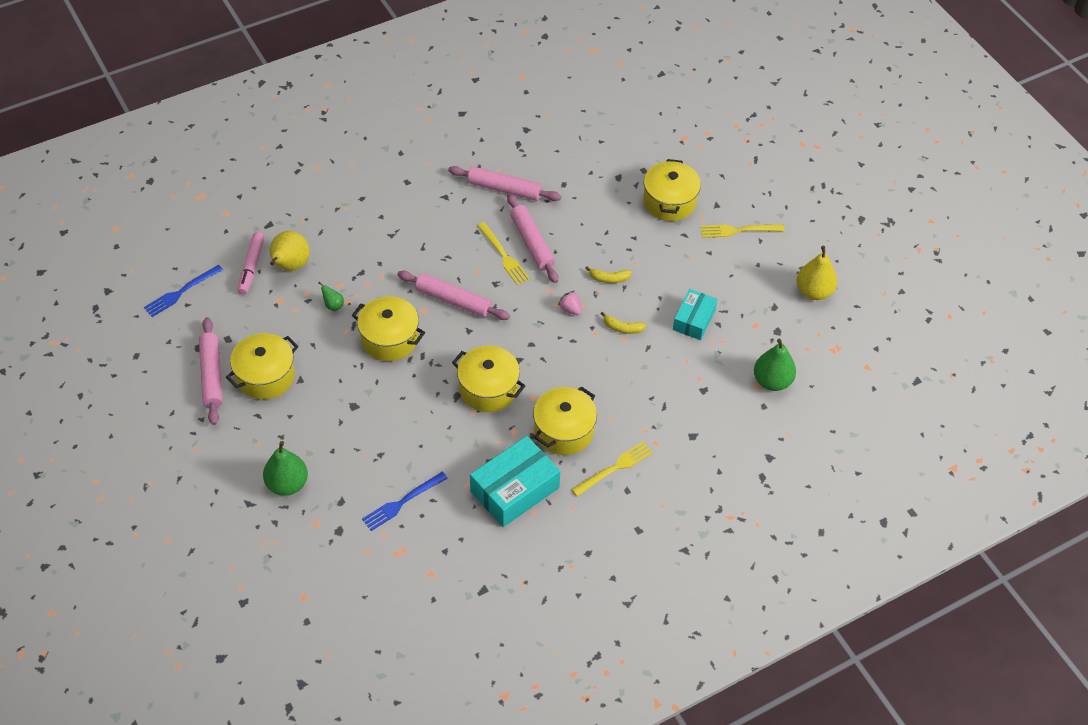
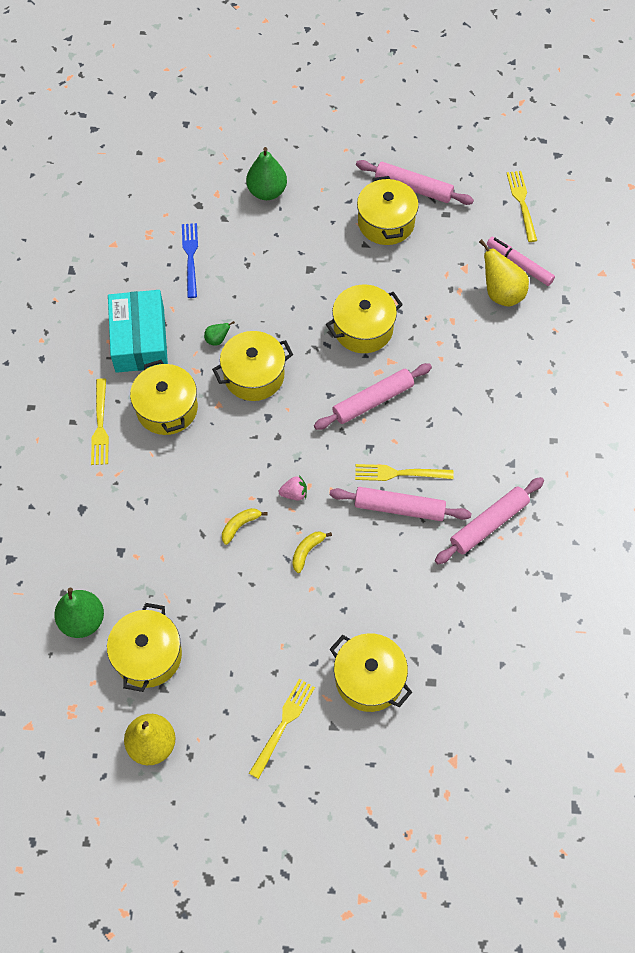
camera: 125 degrees right, 10 degrees up
blue fork [144,265,223,317] -> yellow fork [507,171,537,242]
green pear [318,281,344,311] -> green pear moved to [204,321,235,345]
turquoise box [673,289,717,340] -> none
none -> yellow pot [107,603,182,692]

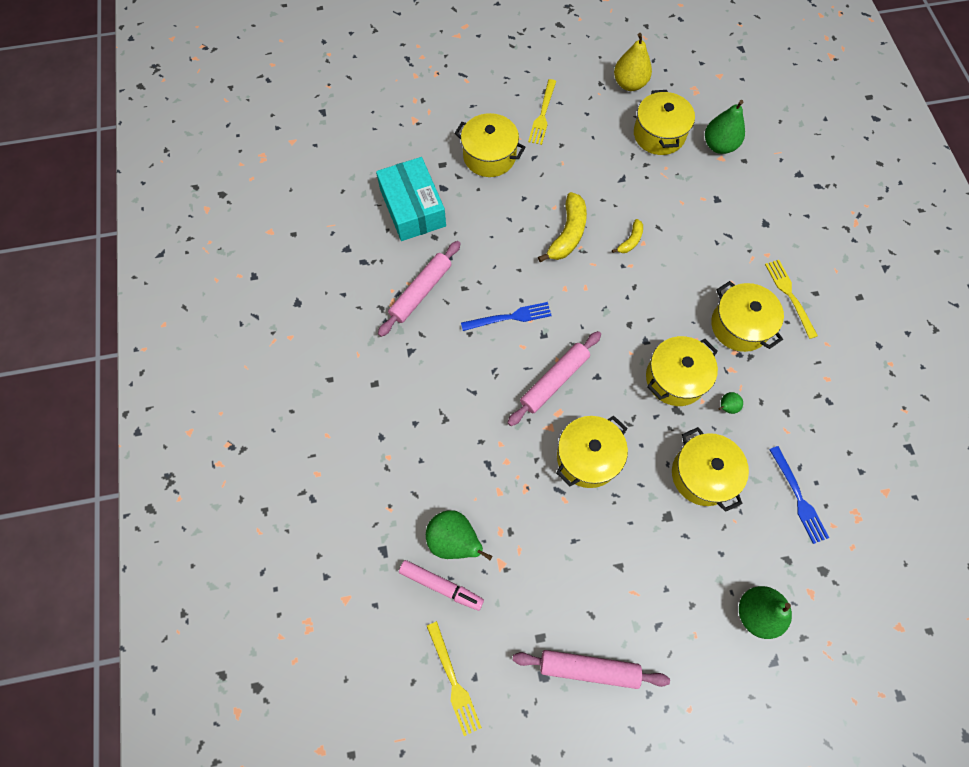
camera: 165 degrees right, 5 degrees up
turquoise box [108,290,168,373] -> turquoise box moved to [376,157,446,241]
pink strawberry [279,475,307,500] -> none
yellow banana [292,532,332,573] -> yellow banana [538,192,587,262], size x1.85
pink rolling pin [330,487,471,521] -> none
yellow fork [355,464,454,481] -> blue fork [461,302,552,331]
yellow pot [357,176,419,245] -> yellow pot moved to [672,427,749,512]
yellow pear [479,239,529,307] -> green pear [426,510,492,560]

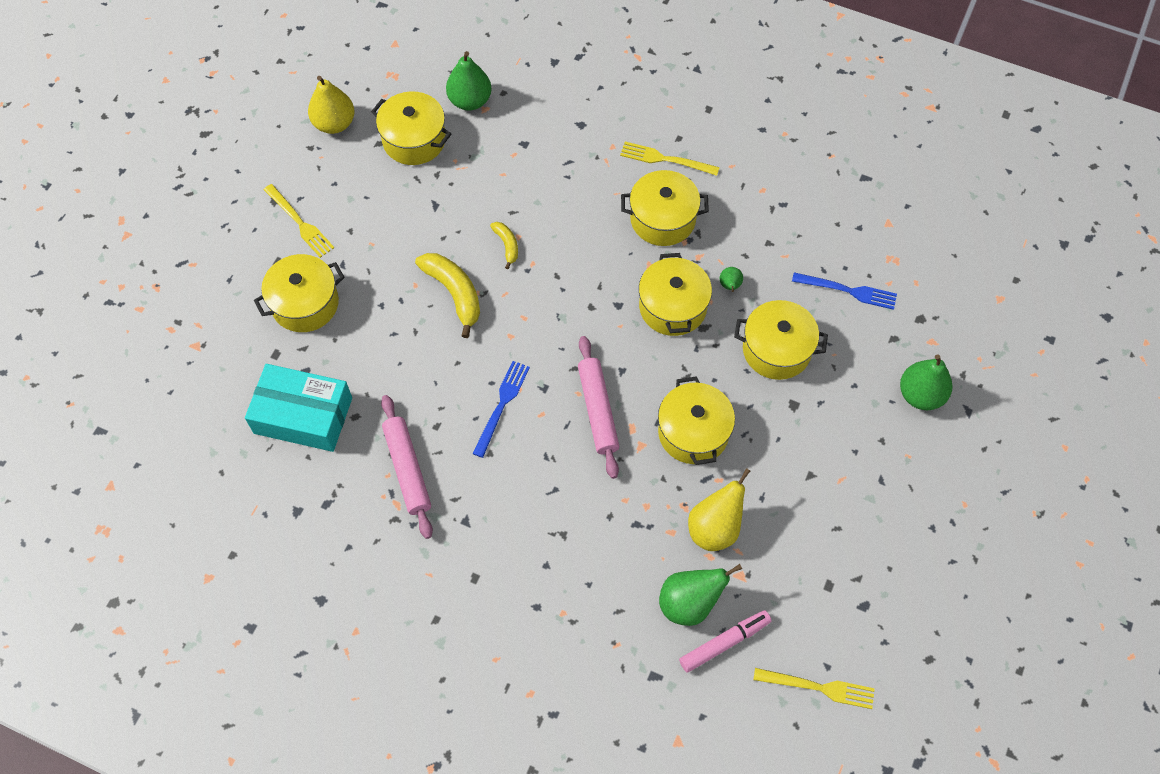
camera: 55 degrees left, 5 degrees down
pink rolling pin [513,650,670,689] -> none
none -> yellow pear [688,468,750,551]

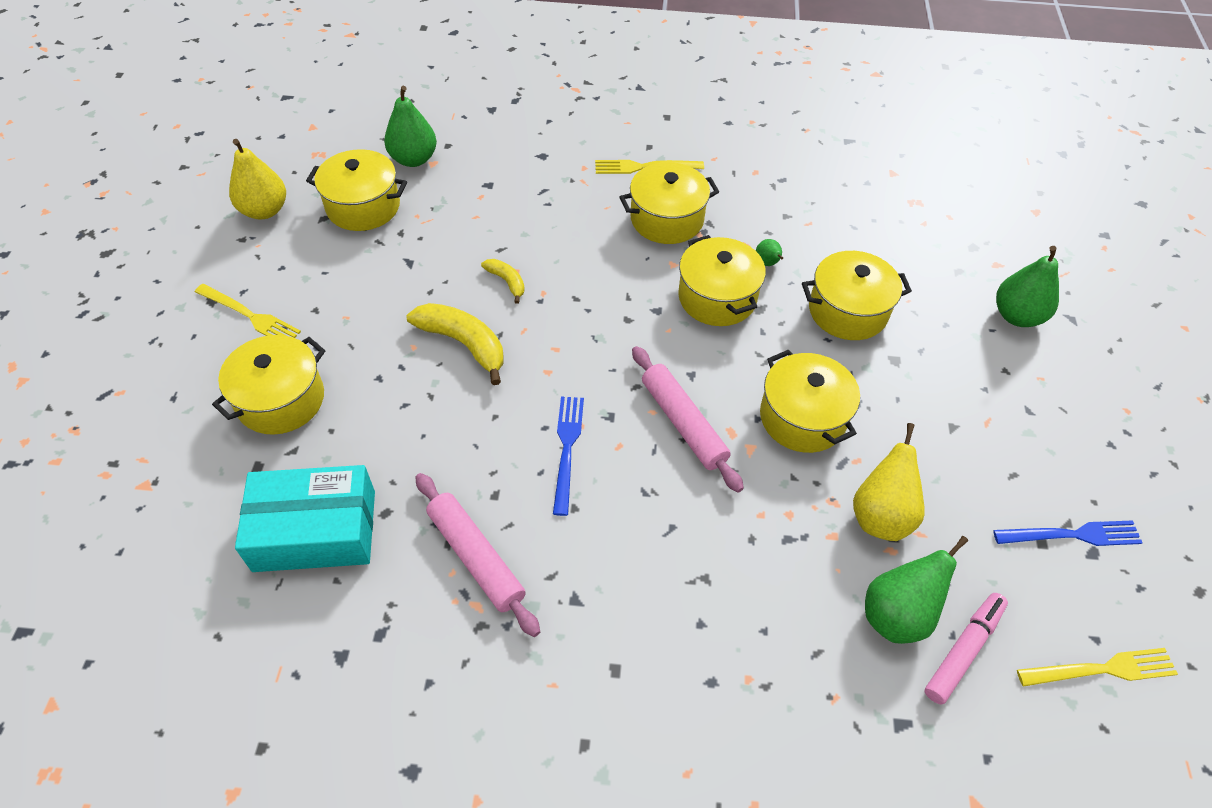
camera: 20 degrees left, 10 degrees down
blue fork [792,272,897,310] -> blue fork moved to [993,520,1143,546]

